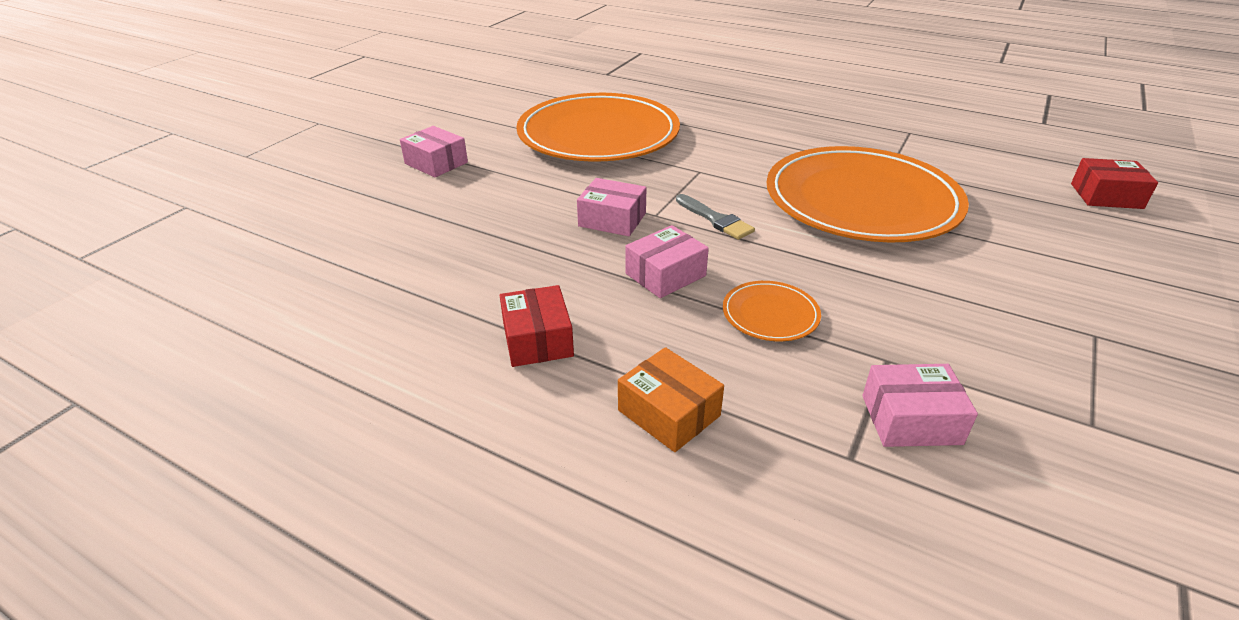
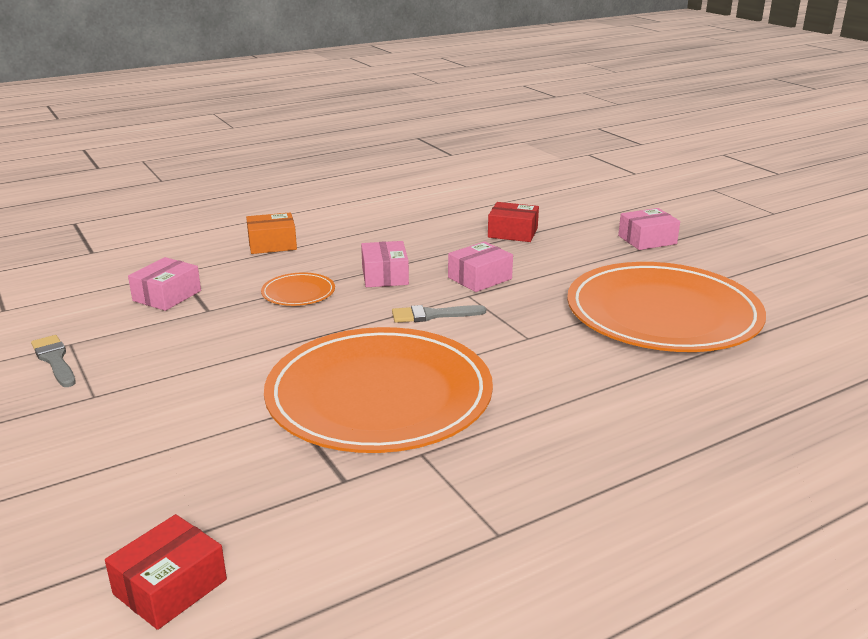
camera: 120 degrees right, 10 degrees down
red box [500,285,574,367] -> red box moved to [488,202,539,242]
none -> grey brush [31,335,76,387]

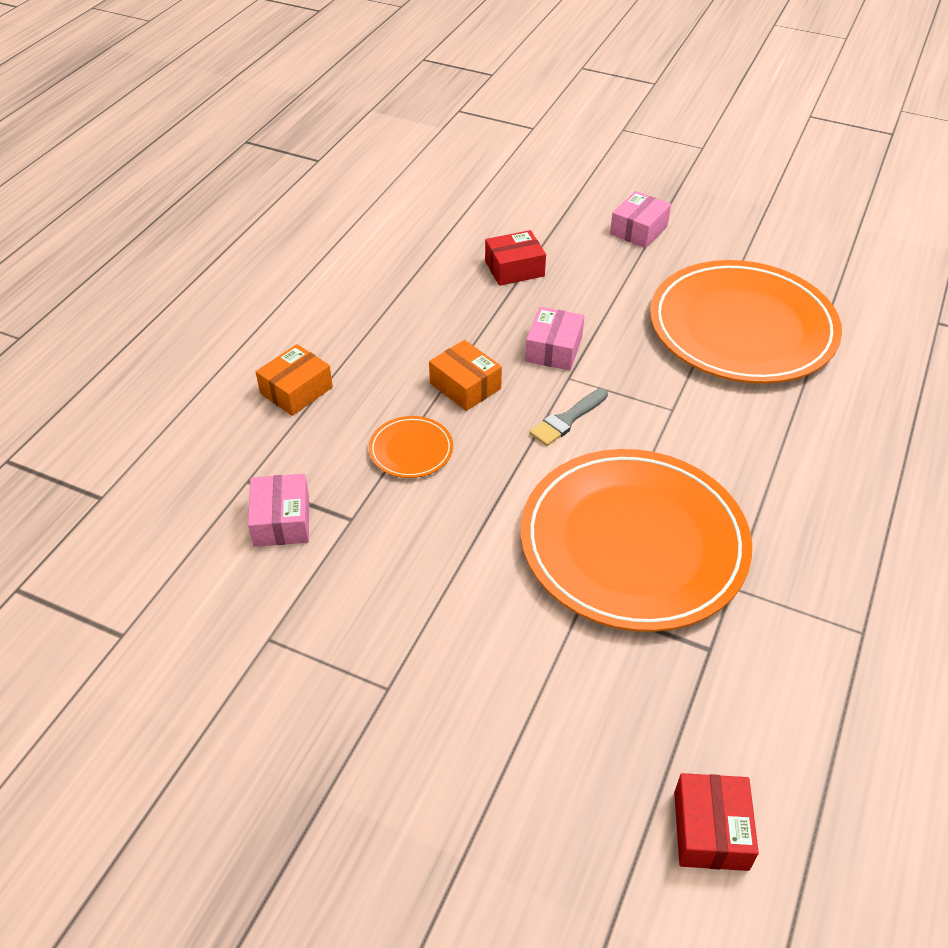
camera: 35 degrees left, 20 degrees up
grey brush [31,335,76,387] -> none
pink box [361,241,409,287] -> orange box [429,340,502,411]

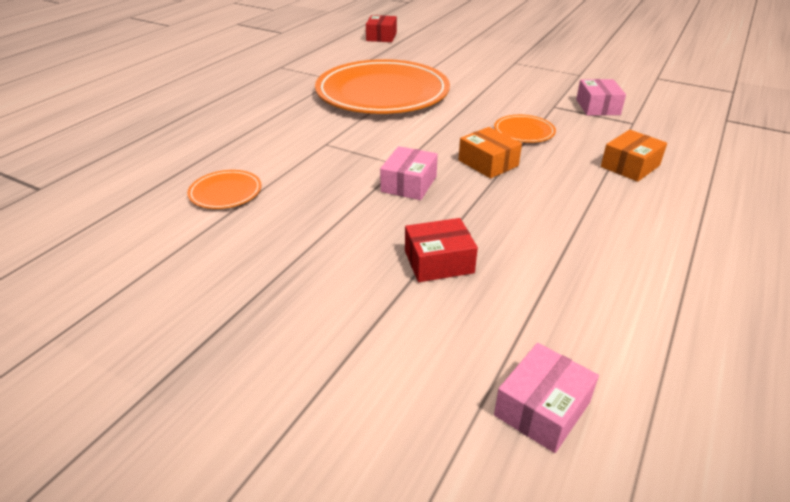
camera: 175 degrees left, 10 degrees down
grey brush [529,388,608,446] -> none
pink box [610,191,671,248] -> pink box moved to [494,343,599,453]
orange plate [650,260,842,384] -> orange plate [187,170,261,209], size x0.40

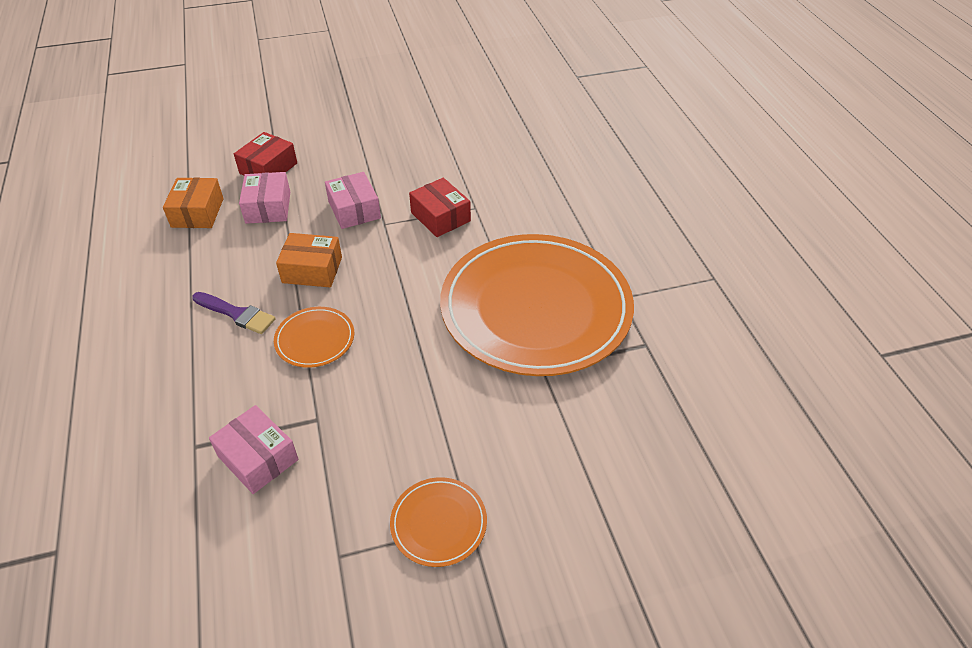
camera: 135 degrees right, 10 degrees up
orange plate [187,170,261,209] -> orange plate moved to [390,477,487,567]
red box [366,15,397,42] -> red box moved to [409,178,471,237]
pink box [494,343,599,453] -> pink box moved to [239,172,290,224]
orange box [601,130,667,182] -> orange box moved to [163,178,224,228]
none -> purple brush [192,292,276,334]

